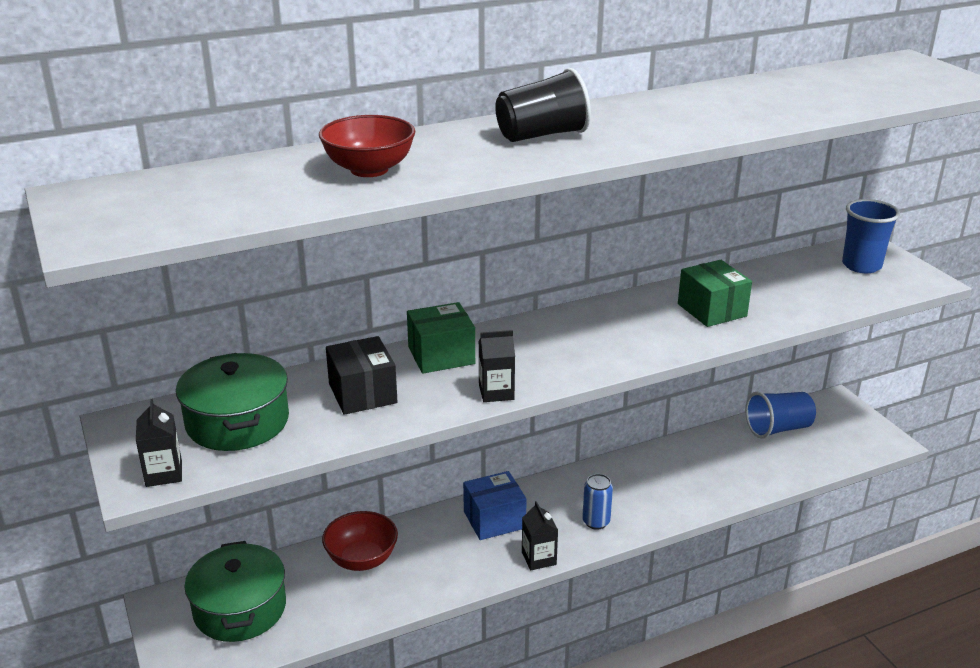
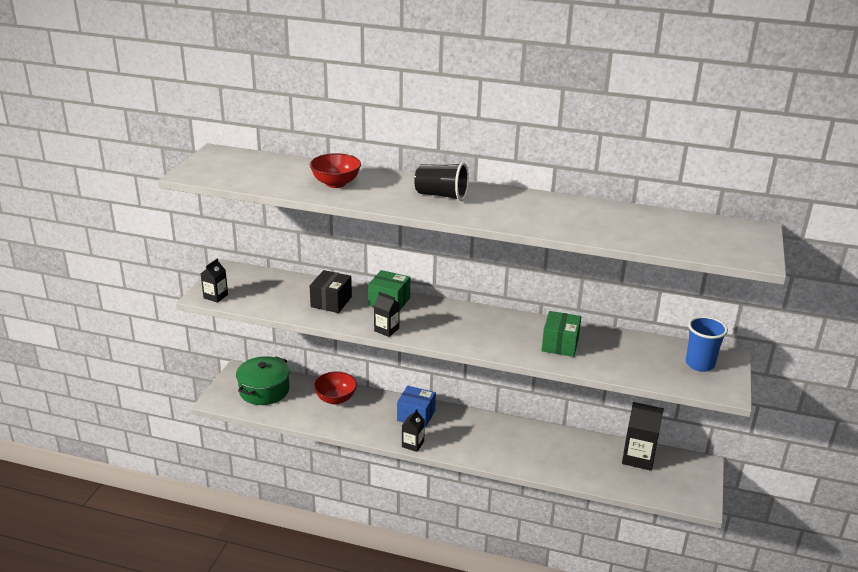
camera: 40 degrees right, 0 degrees up
green pot [176,353,289,451] -> none
blue can [582,474,613,530] -> none
blue cup [745,391,816,439] -> black carton [622,402,664,471]

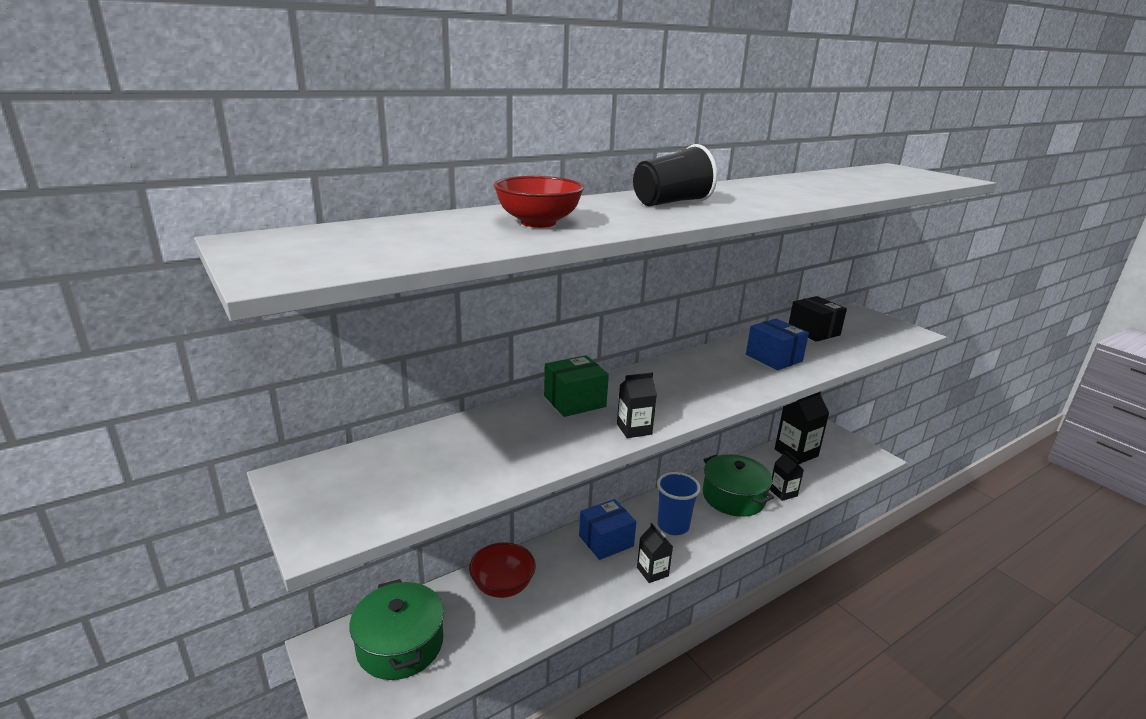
camera: 50 degrees left, 5 degrees down
black carton [201,258,228,303] -> black carton moved to [770,450,804,501]
black box [310,270,352,313] -> black box moved to [789,296,847,342]
green box [541,311,581,357] -> blue box [746,319,809,370]
blue cup [686,316,728,372] -> blue cup moved to [657,472,701,535]
none -> green pot [703,454,774,517]

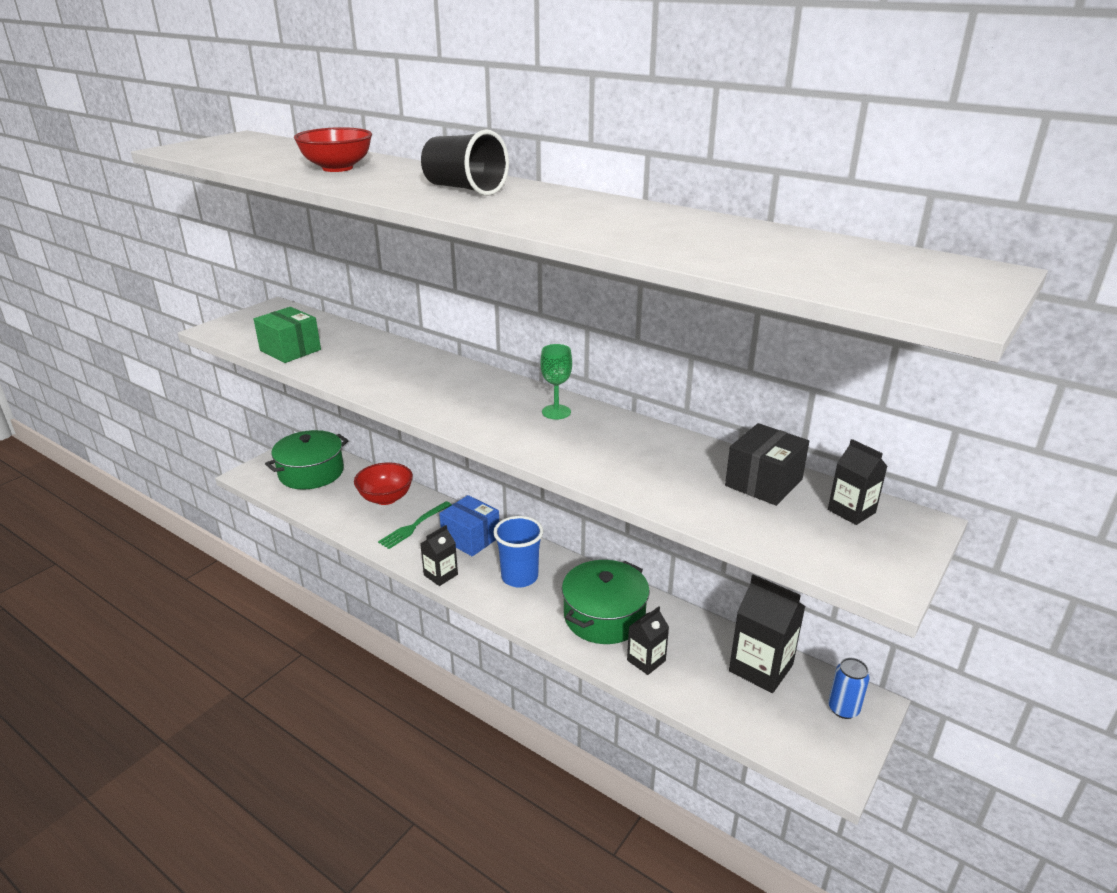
camera: 70 degrees right, 5 degrees up
green box [544,355,609,417] -> green box moved to [254,307,321,363]
black carton [617,372,657,438] -> black carton moved to [828,439,888,525]
blue box [746,319,809,370] -> none
none -> green fork [378,501,452,549]
none -> green goblet [540,344,572,419]
none -> blue can [828,658,870,719]

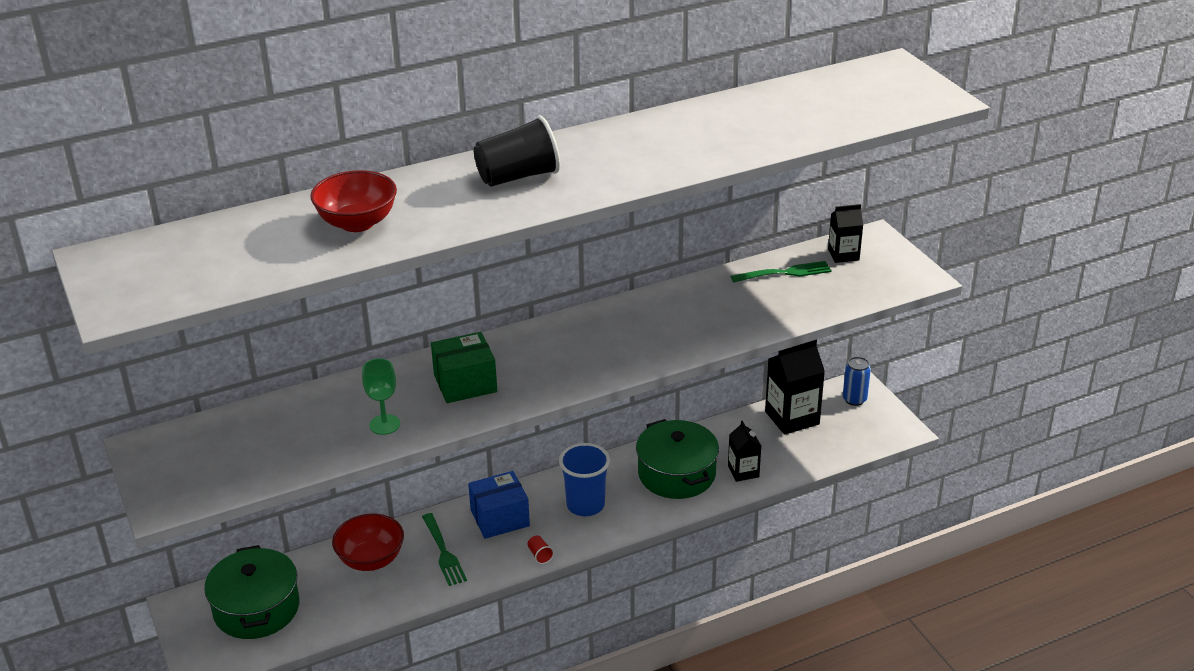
camera: 60 degrees left, 5 degrees up
green box [254,307,321,363] -> green box moved to [431,332,497,403]
black carton [420,525,458,586] -> red cup [527,535,554,564]
green goblet [540,344,572,419] -> green goblet moved to [362,358,400,435]
black box [725,423,809,506] -> green fork [731,261,832,283]

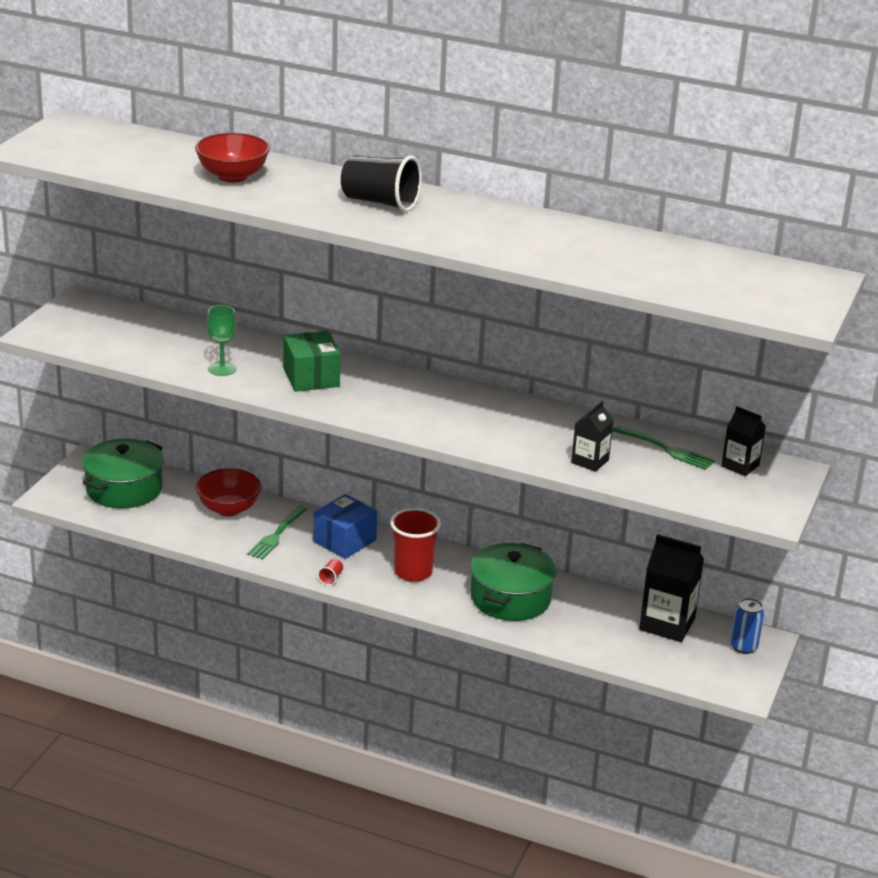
camera: 45 degrees right, 5 degrees down
green box [431,332,497,403] -> green box turned 45 degrees clockwise [283,331,341,392]
blue box [468,471,530,539] -> blue box turned 75 degrees counterclockwise [313,494,377,559]
blue cup [559,443,610,516] -> red cup [390,508,441,582]
black carton [728,420,761,482] -> black carton moved to [571,401,614,472]

